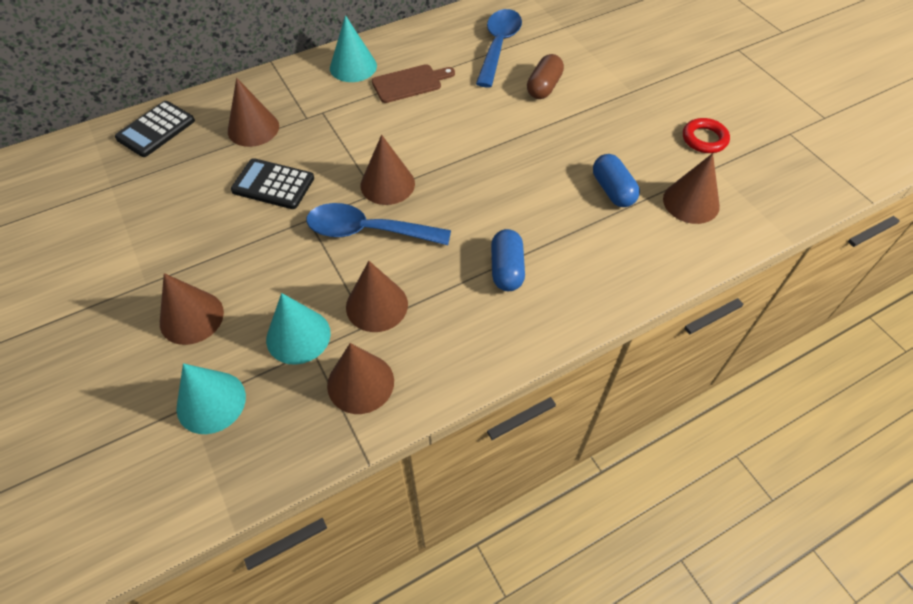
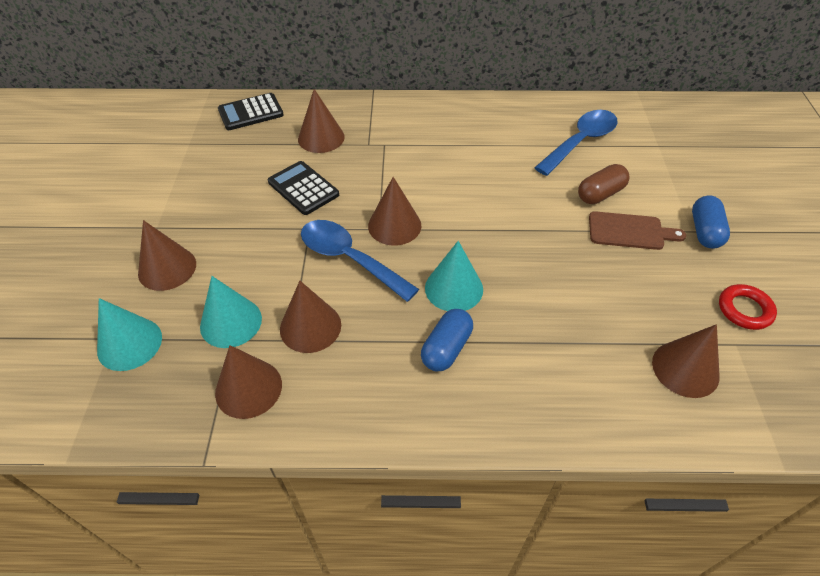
camera: 30 degrees right, 5 degrees down
turquoise cone [330,15,377,82] -> turquoise cone moved to [425,241,483,311]
brown cutting board [372,64,455,103] -> brown cutting board moved to [589,211,686,250]
blue capsule [593,154,640,207] -> blue capsule moved to [692,196,730,248]

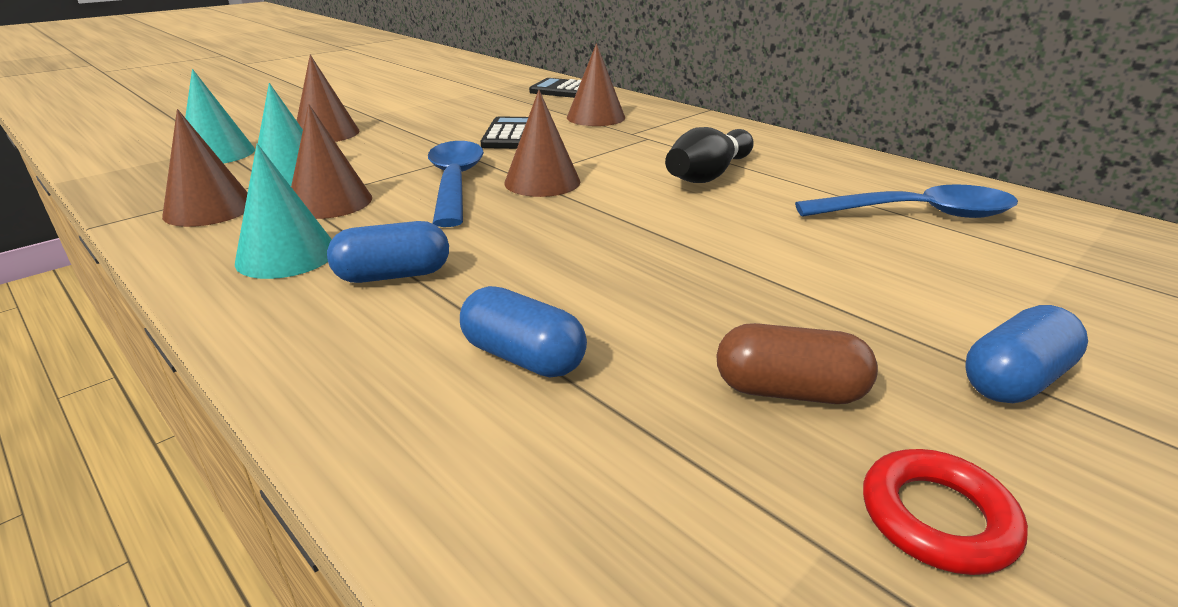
camera: 45 degrees right, 20 degrees down
turquoise cone [425,241,483,311] -> turquoise cone moved to [235,144,332,279]
brown capsule [578,164,630,204] -> brown capsule moved to [716,323,878,404]
brown cutting board [589,211,686,250] -> none
brown cone [652,324,720,398] -> none
none -> blue capsule [460,286,587,377]
none -> black bowling pin [665,127,754,183]

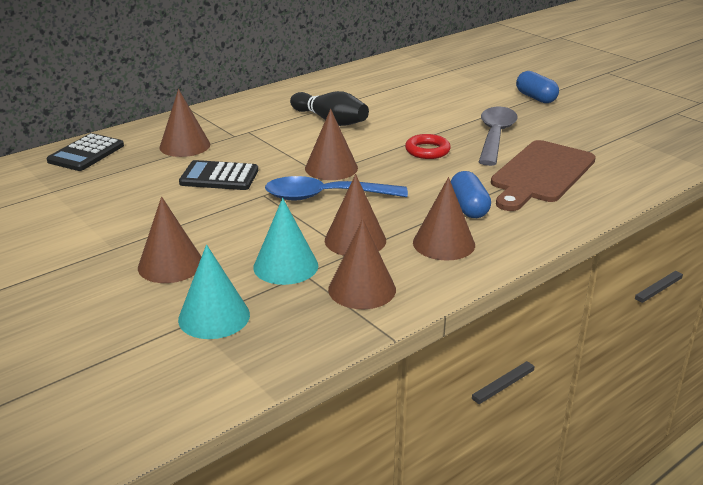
camera: 85 degrees left, 0 degrees up
turquoise cone [235,144,332,279] -> brown cone [413,177,475,261]
blue capsule [460,286,587,377] -> brown cutting board [491,140,596,211]
brown capsule [716,323,878,404] -> none
blue spoon [795,184,1018,218] -> none
red ring [863,449,1028,575] -> red ring moved to [405,134,451,159]
none -> grey spoon [479,107,518,166]

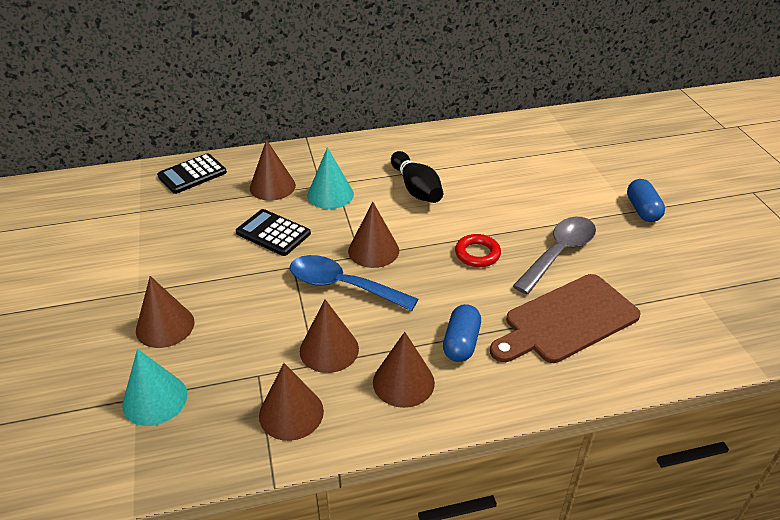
camera: 25 degrees right, 10 degrees up
turquoise cone [253,198,318,285] -> turquoise cone moved to [307,147,354,209]

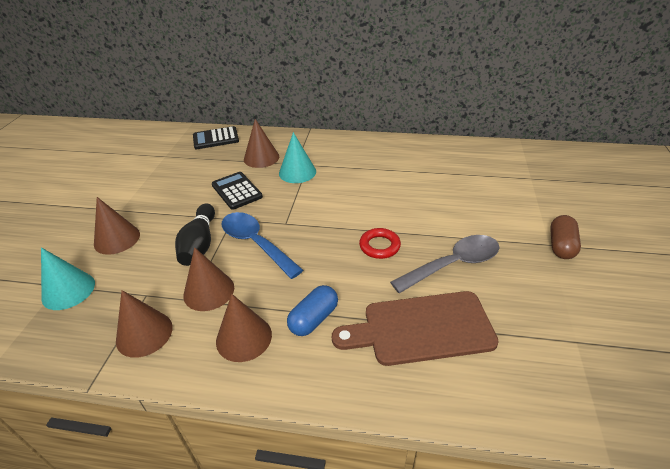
camera: 25 degrees right, 0 degrees up
brown cone [348,202,399,268] -> none
black bowling pin [391,151,443,203] -> black bowling pin moved to [175,203,215,266]
blue capsule [627,179,665,222] -> brown capsule [550,215,581,259]

